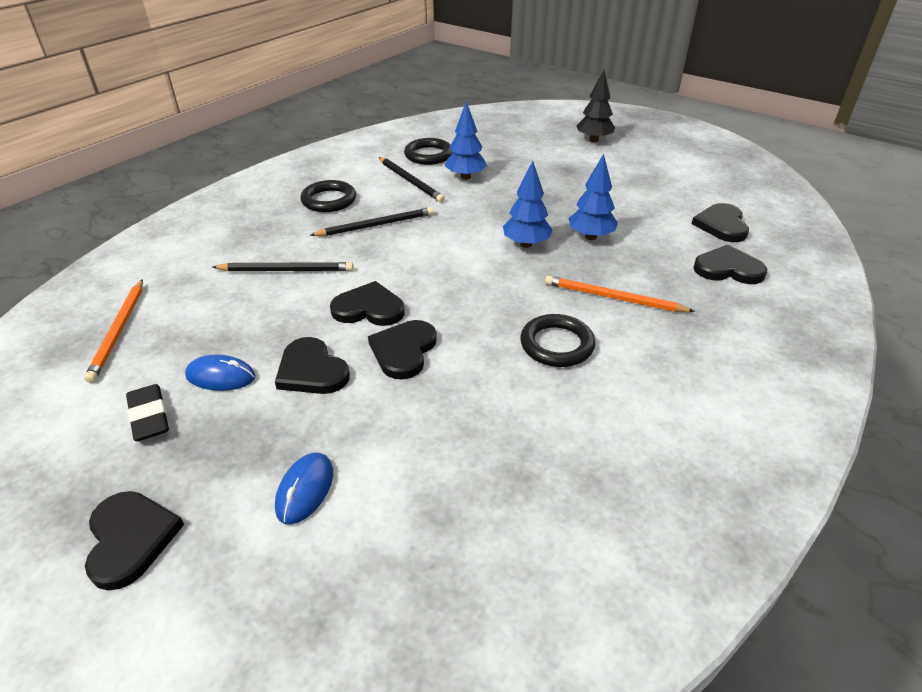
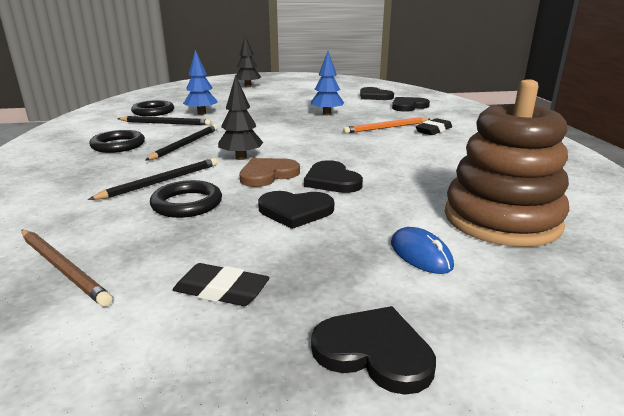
camera: 45 degrees left, 15 degrees down
orange pencil [84,279,143,383] -> brown pencil [21,230,113,307]
blue mouse [185,355,256,391] -> none
black heart [330,281,405,326] -> brown heart [239,158,300,187]
blue tree [503,161,553,248] -> none
black ring [520,314,595,367] -> black ring moved to [150,180,222,218]
none -> black tree [218,75,264,160]
none -> black eraser [416,118,452,135]
none -> brown stacking toy [445,79,569,247]

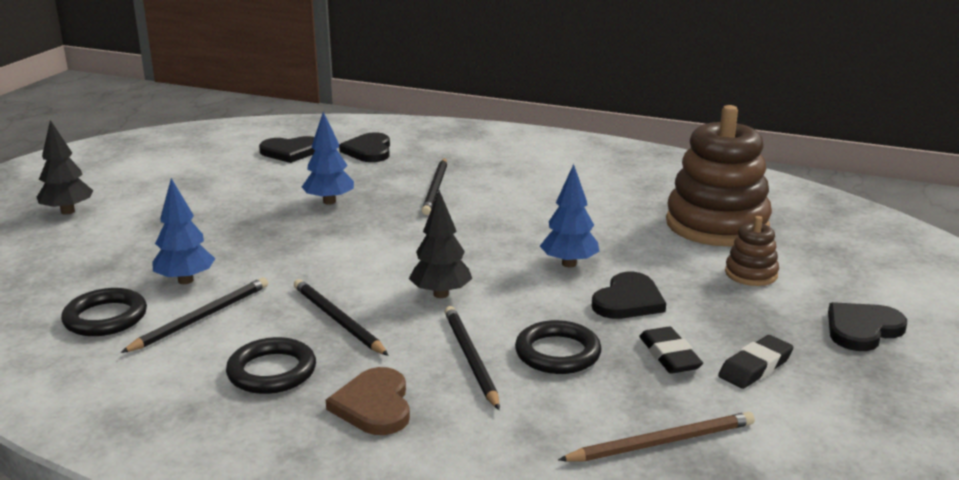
camera: 60 degrees left, 0 degrees up
brown heart [239,158,300,187] -> brown heart moved to [326,367,410,435]
black heart [304,160,363,193] -> blue tree [540,164,599,267]
orange pencil [343,117,430,133] -> black pencil [422,158,447,215]
blue mouse [391,227,454,274] -> brown stacking toy [725,216,779,286]
black eraser [416,118,452,135] -> black eraser moved to [639,327,703,374]

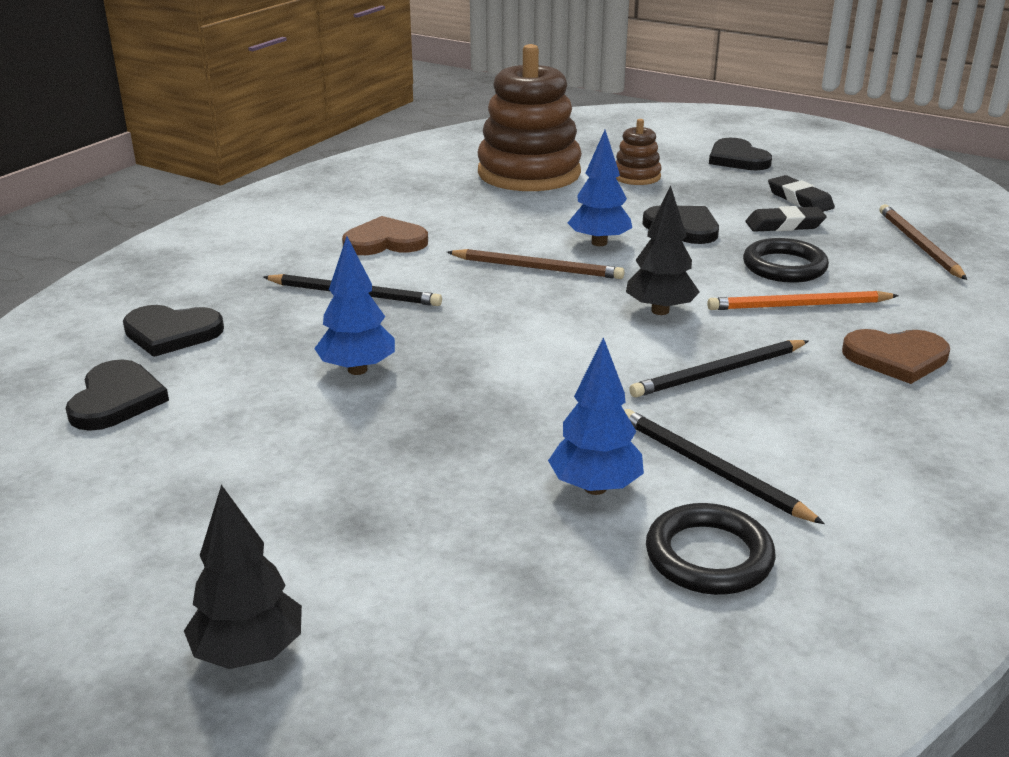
camera: 80 degrees left, 5 degrees up
black ring [226,337,316,394] -> none
black pencil [444,306,500,410] -> orange pencil [707,291,899,310]
none -> brown heart [342,216,428,255]
none -> brown pencil [447,249,624,279]

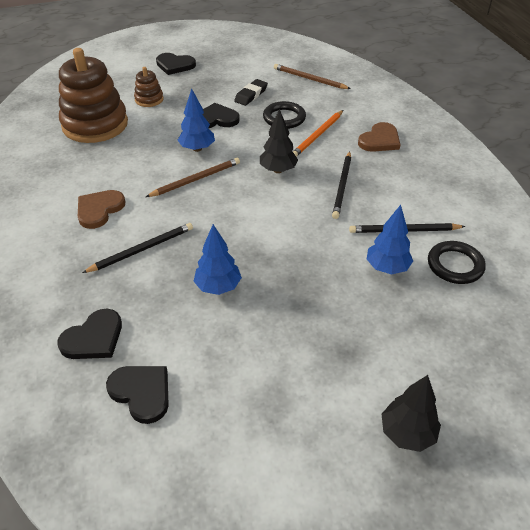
camera: 50 degrees left, 15 degrees up
black eraser [768,175,835,212] -> none

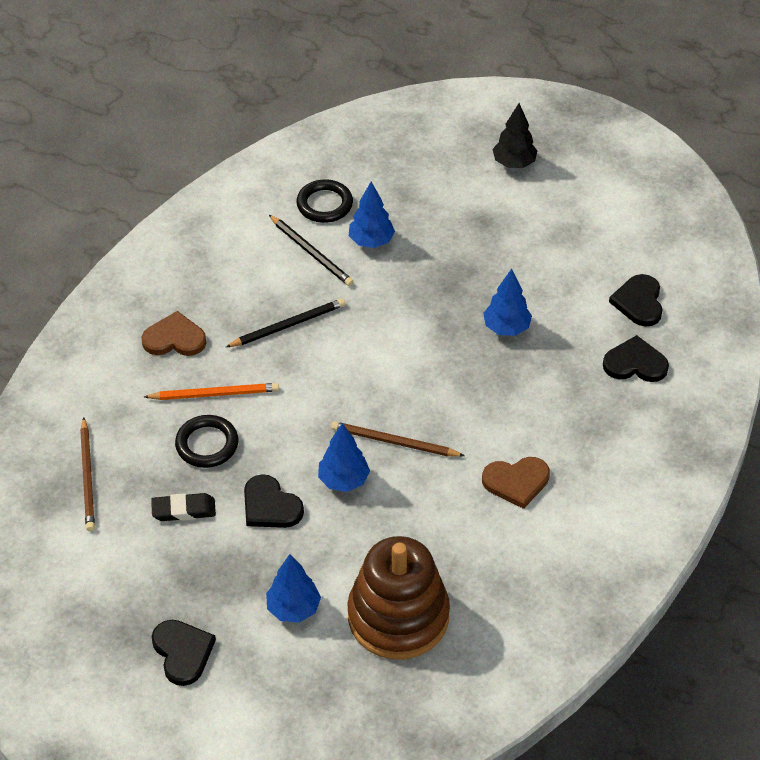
camera: 130 degrees left, 5 degrees up
black pencil [82,223,193,273] -> none
brown stacking toy [134,67,164,107] -> blue tree [266,554,321,623]
black tree [260,109,298,173] -> none

